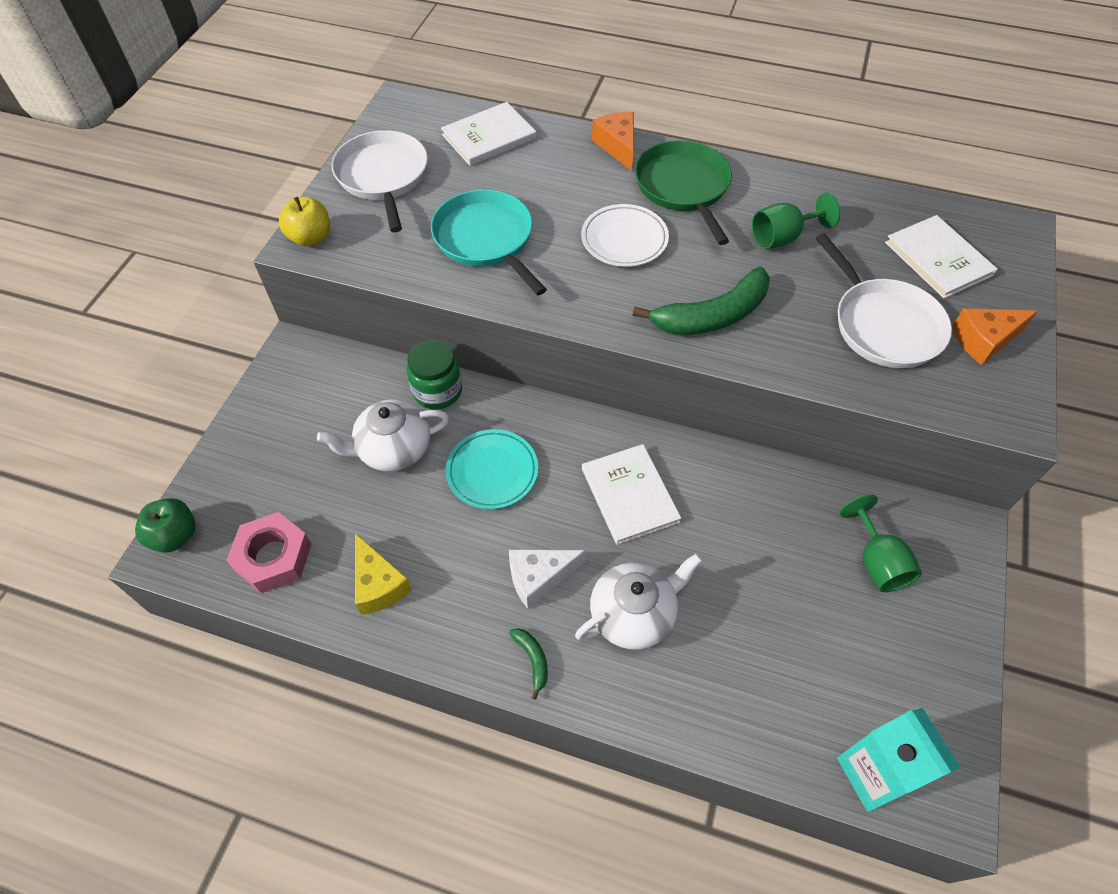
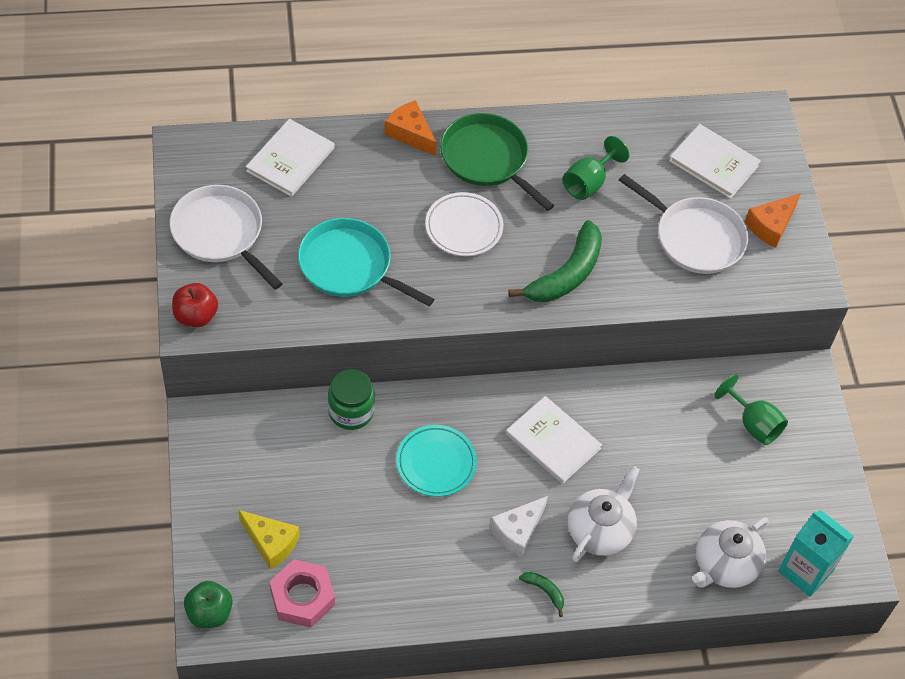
camera: 30 degrees left, 0 degrees up
yellow apple [279,197,330,246] -> red apple [172,283,218,327]
white teapot [317,400,449,471] -> white teapot moved to [692,517,769,588]
yellow cheese [355,533,412,615] -> yellow cheese moved to [238,510,299,570]

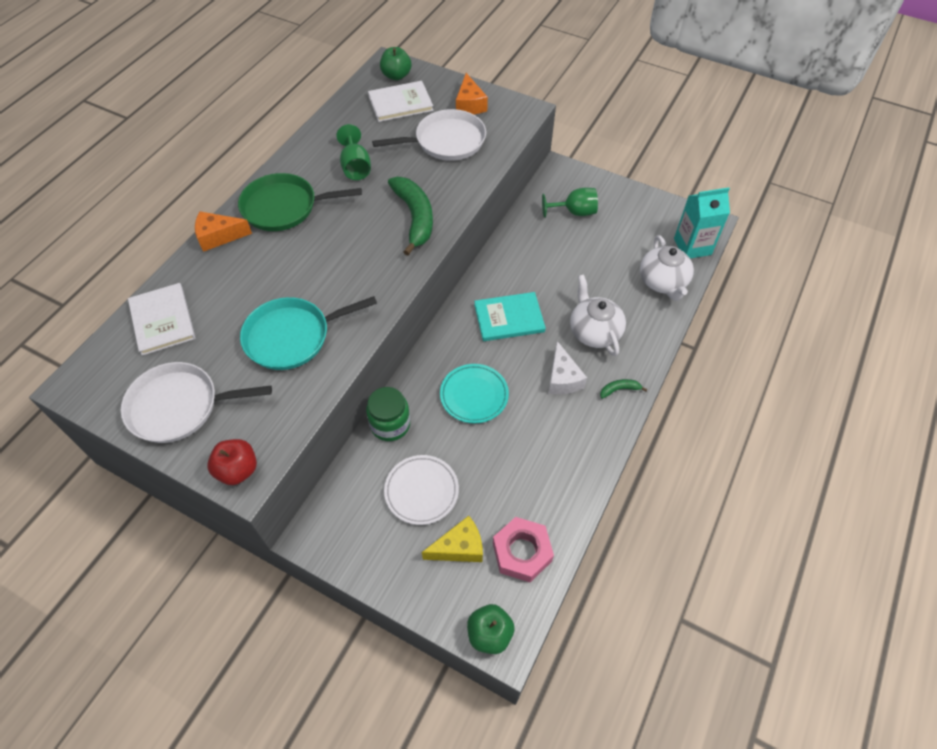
camera: 50 degrees left, 0 degrees up
white plate [425,192,503,256] -> white plate moved to [384,455,459,525]
white book [506,396,602,484] -> turquoise book [474,292,546,341]
none -> green apple [380,47,411,80]

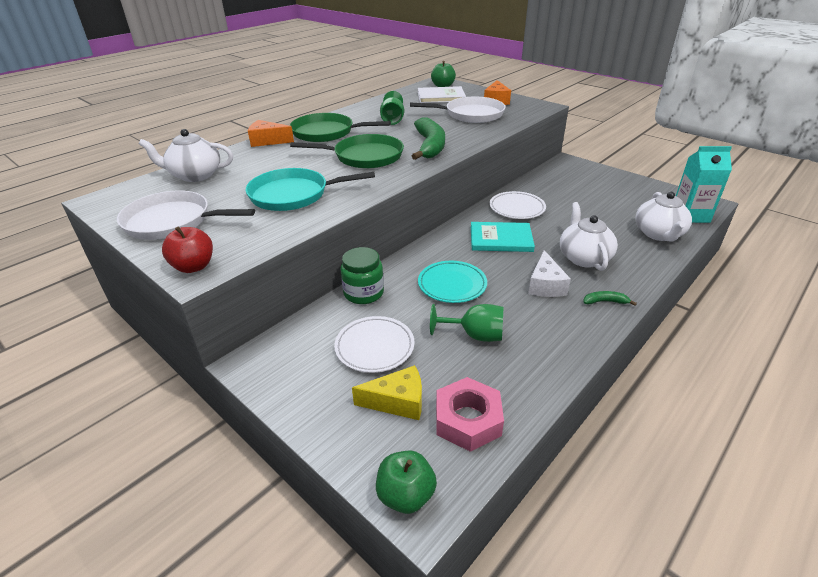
camera: 15 degrees right, 20 degrees down
white book [128,283,196,356] -> white teapot [139,129,233,182]
green goblet [542,188,598,218] -> green goblet moved to [430,304,503,342]
none -> green pan [290,134,404,168]
none -> white plate [489,191,546,219]

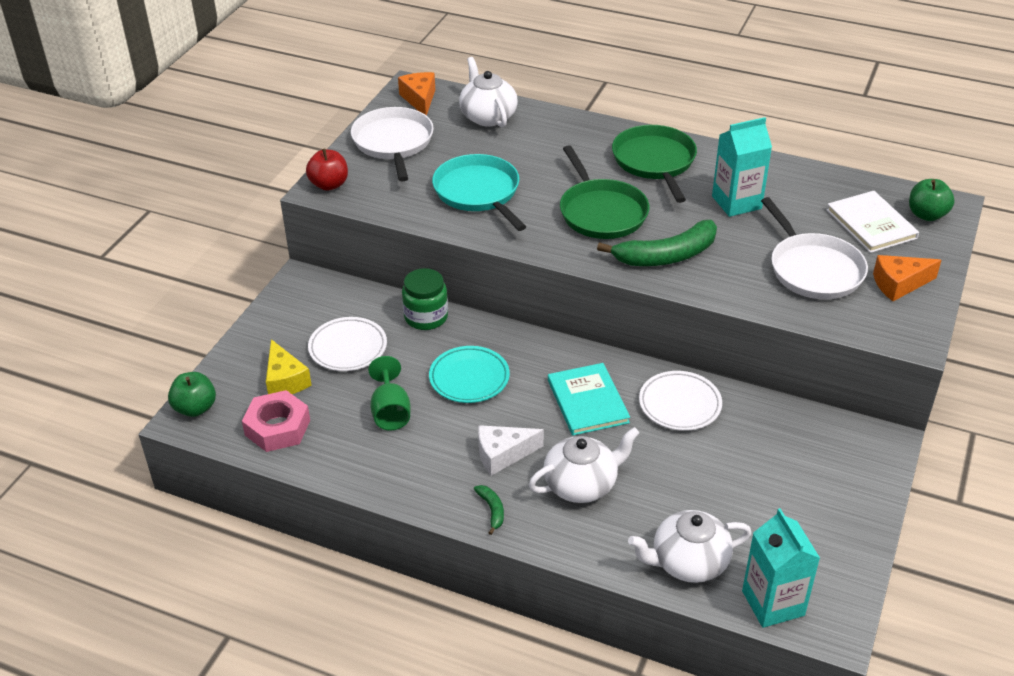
camera: 70 degrees right, 5 degrees up
orange cheese [248,120,294,147] -> orange cheese moved to [398,72,435,116]
green goblet [380,91,404,125] -> turquoise carton [712,117,772,217]

